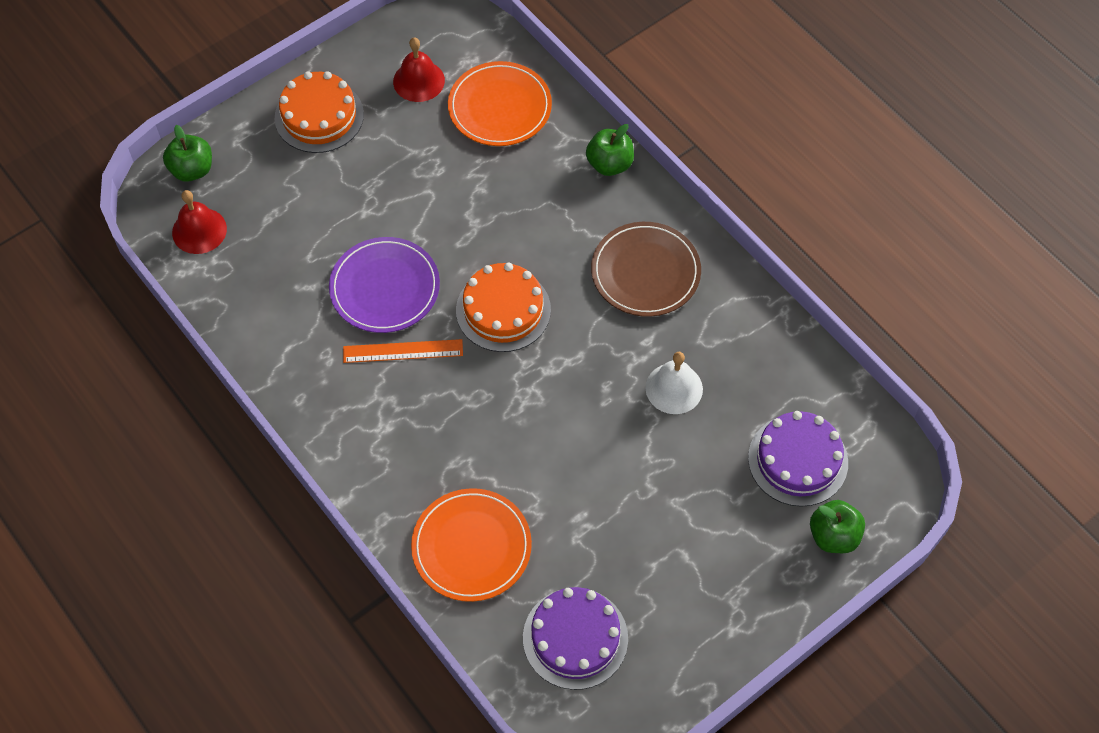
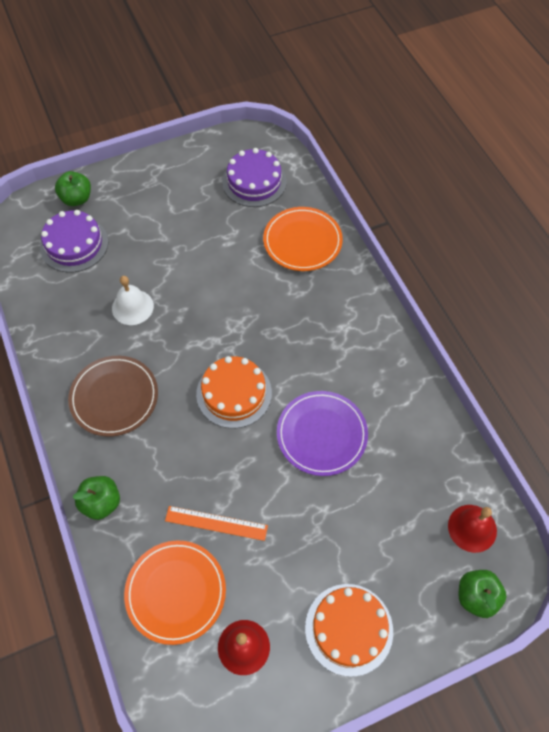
camera: 165 degrees left, 0 degrees up
orange ruler [343,339,463,363] -> orange ruler moved to [165,506,268,541]

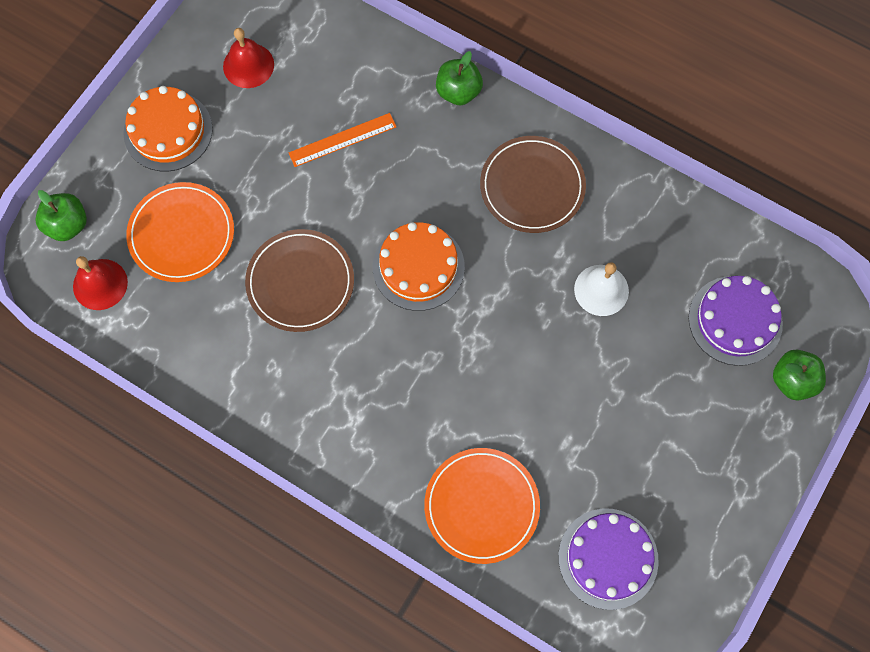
camera: 145 degrees right, 10 degrees up
orange plate [124,540,226,645] -> orange plate moved to [126,182,234,282]
purple plate [277,391,368,476] -> brown plate [245,229,354,332]

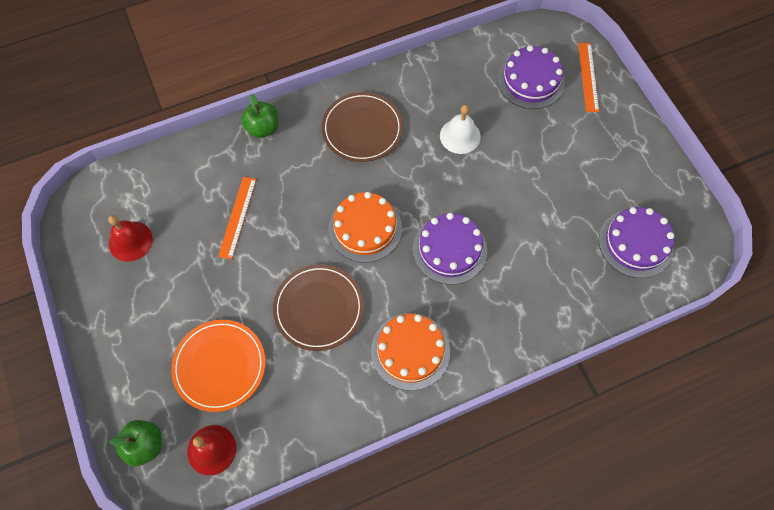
camera: 55 degrees left, 5 degrees down
orange cake [123,86,213,172] -> orange cake moved to [371,313,450,391]
orange plate [424,448,540,564] -> none
green apple [773,349,826,401] -> orange ruler [578,43,599,112]
none -> purple cake [413,213,487,285]

